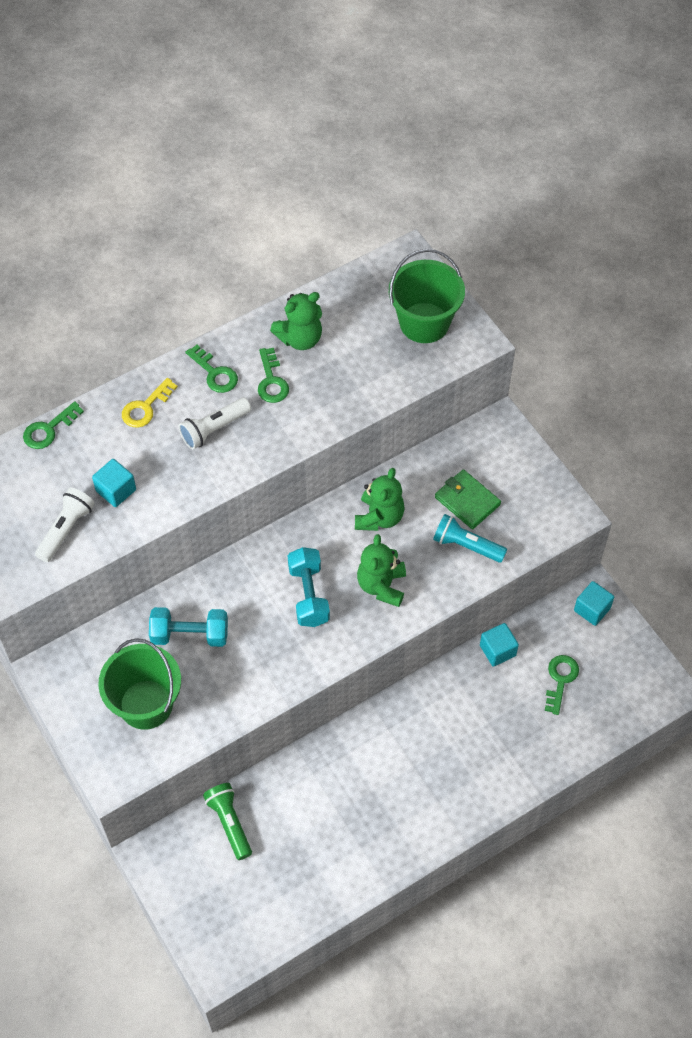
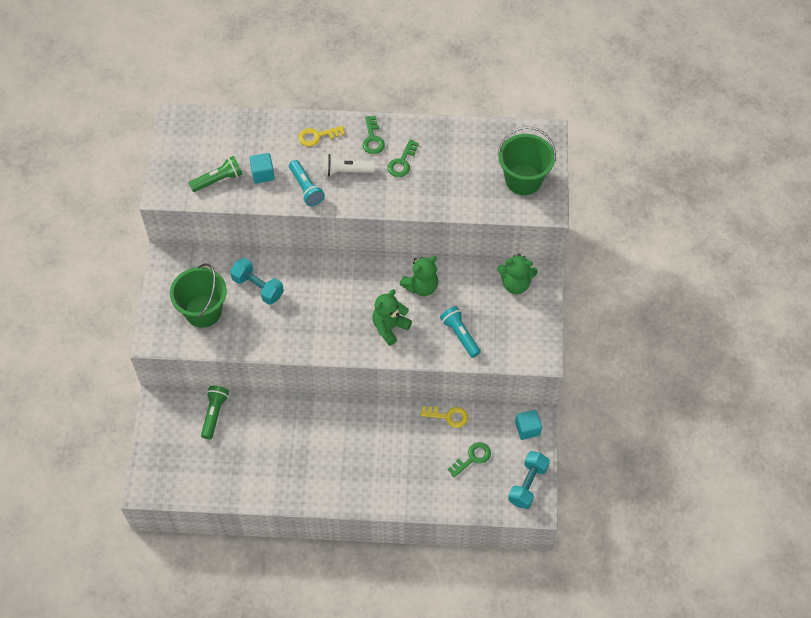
camera: 35 degrees right, 0 degrees up
green key [23,401,84,449] -> none
white flashlight [35,487,95,562] -> green flashlight [189,156,242,192]
green teddy bear [270,292,322,350] -> green teddy bear moved to [497,254,538,294]
turquoise dumbbell [288,547,330,627] -> turquoise dumbbell moved to [508,451,550,509]
green wallet [435,469,501,529] -> none
turquoise cube [480,623,519,667] -> yellow key [420,406,468,428]
none -> turquoise flashlight [289,160,325,206]

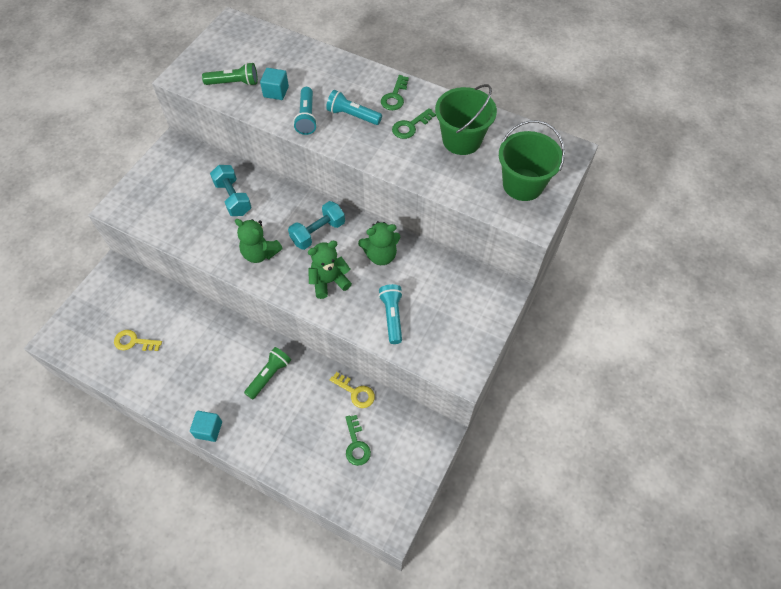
camera: 25 degrees right, 0 degrees up
green bucket [170,263,227,328] -> green bucket moved to [435,84,497,155]
green flashlight [201,386,229,439] -> green flashlight moved to [244,347,291,400]
yellow key [298,126,345,146] -> yellow key moved to [114,330,162,351]
white flashlight [323,154,375,177] -> turquoise flashlight [326,90,382,125]
green key [448,442,491,477] -> green key turned 90 degrees clockwise [345,415,371,466]
green teddy bear [497,254,538,294] -> green teddy bear moved to [235,219,283,263]
turquoise dumbbell [508,451,550,509] -> turquoise dumbbell moved to [288,201,345,250]
turquoise cube [515,410,542,440] -> turquoise cube moved to [190,411,222,442]

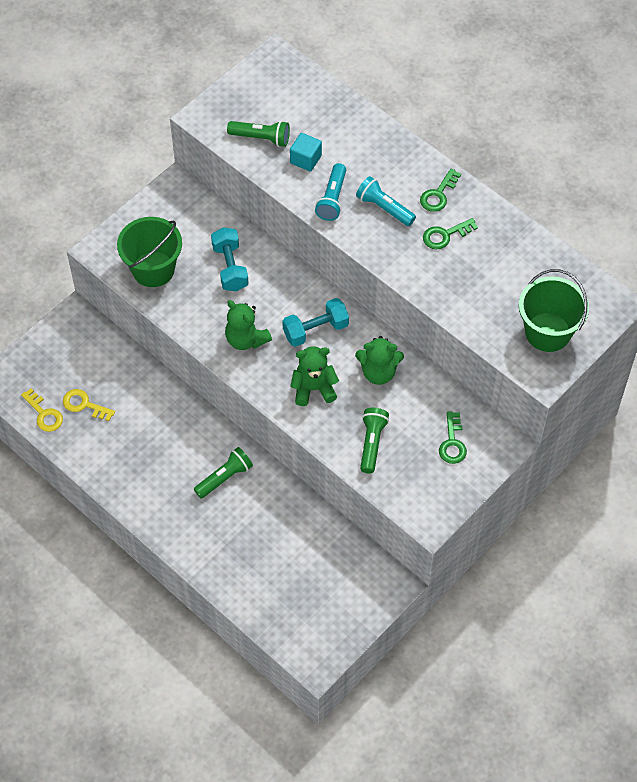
camera: 15 degrees right, 0 degrees up
turquoise cube [190,411,222,442] -> none
yellow key [330,372,375,408] -> yellow key moved to [21,388,63,432]
green key [345,415,371,466] -> green key moved to [439,411,467,464]
turquoise flashlight [379,284,403,344] -> green flashlight [360,408,389,474]
green bucket [435,84,497,155] -> green bucket moved to [117,217,182,287]

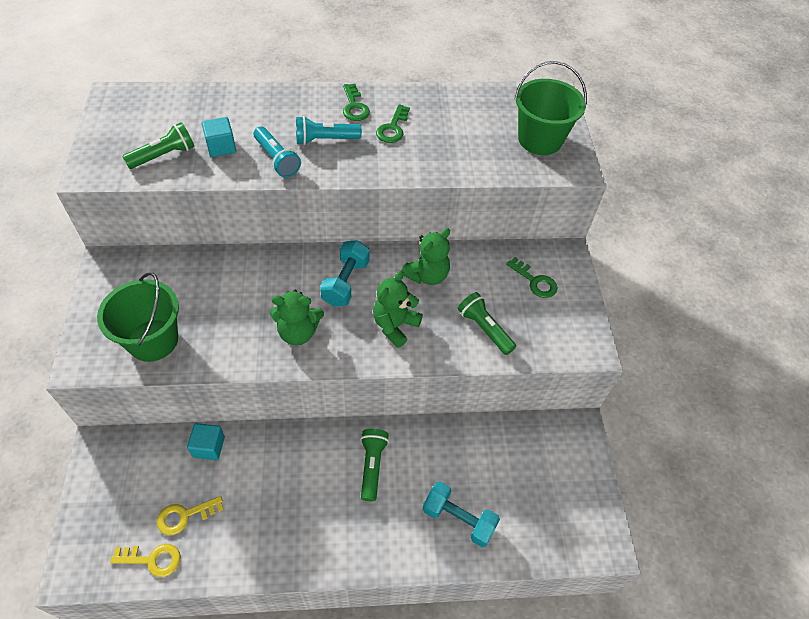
camera: 50 degrees left, 5 degrees down
turquoise dumbbell [211,227,249,292] -> turquoise dumbbell moved to [423,481,500,547]
none -> turquoise cube [187,423,225,460]

